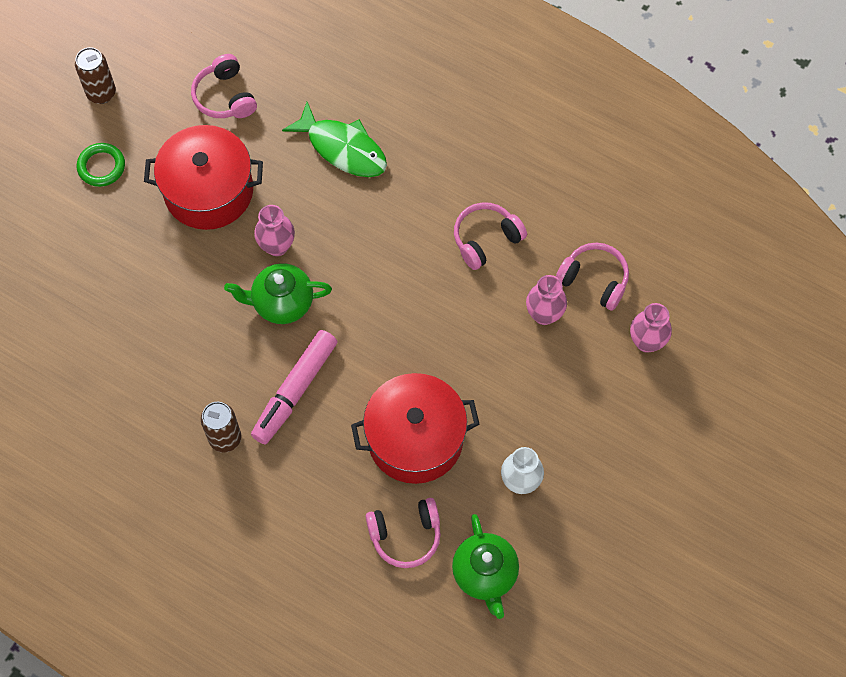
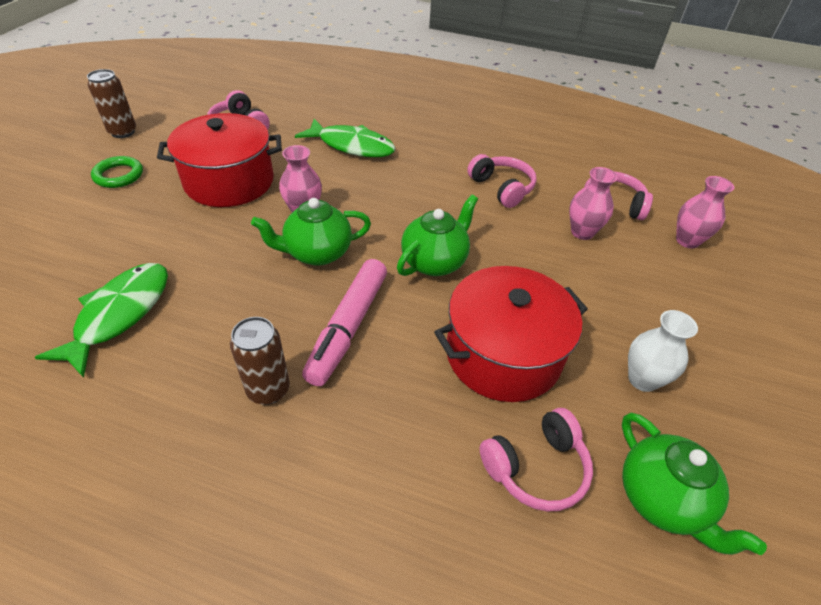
camera: 15 degrees left, 20 degrees down
pink headphones [454,202,527,270] -> pink headphones turned 105 degrees clockwise [467,154,537,208]
none -> green fish [35,263,168,378]
none -> green teapot [397,195,478,276]

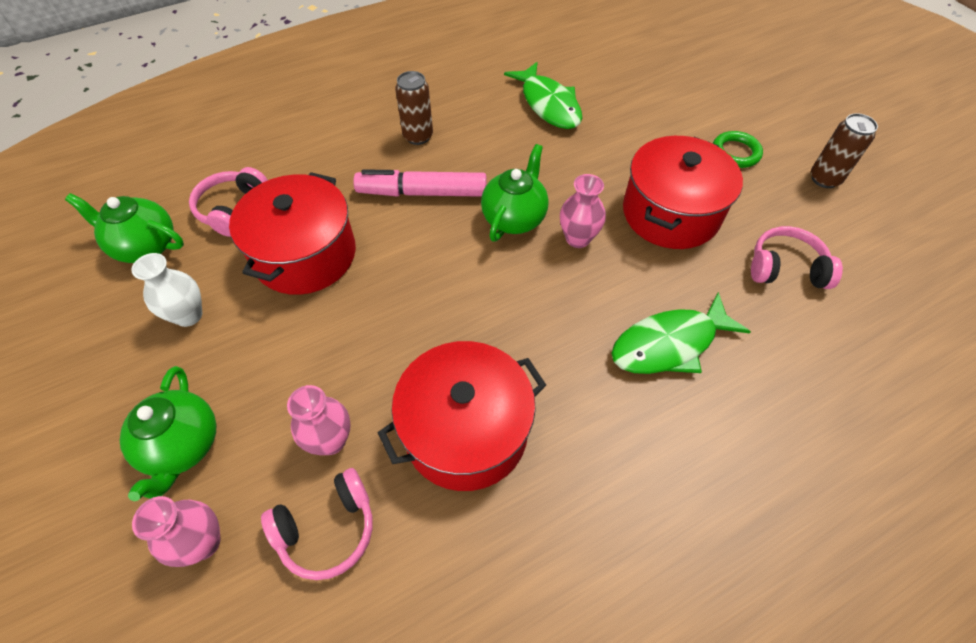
camera: 135 degrees right, 10 degrees up
pink marker [302,259,387,386] -> pink marker turned 60 degrees counterclockwise [353,169,487,197]
green teapot [397,195,478,276] -> green teapot moved to [119,366,216,501]
pink headphones [467,154,537,208] -> red pot [378,341,546,491]

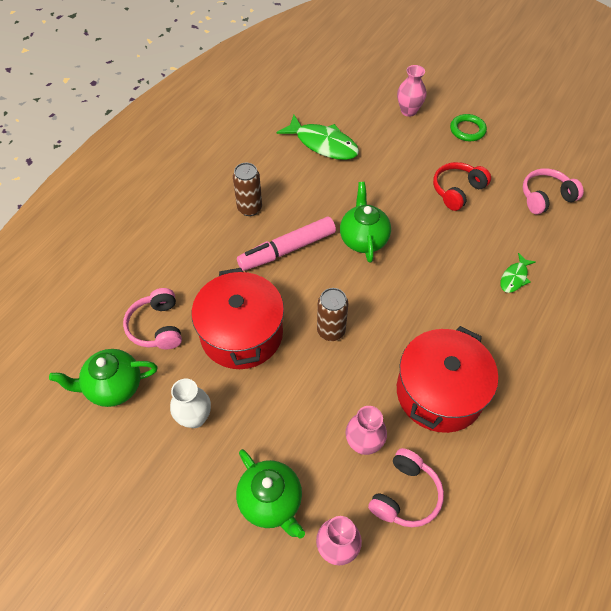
camera: 30 degrees left, 0 degrees up
pink vase [560,174,606,248] -> pink vase moved to [397,65,426,117]
green fish [611,292,751,374] -> green fish [500,253,536,293], size x0.53
red pot [623,136,743,249] -> red headphones [433,162,491,211]
brown can [811,113,878,188] -> brown can moved to [317,288,349,341]

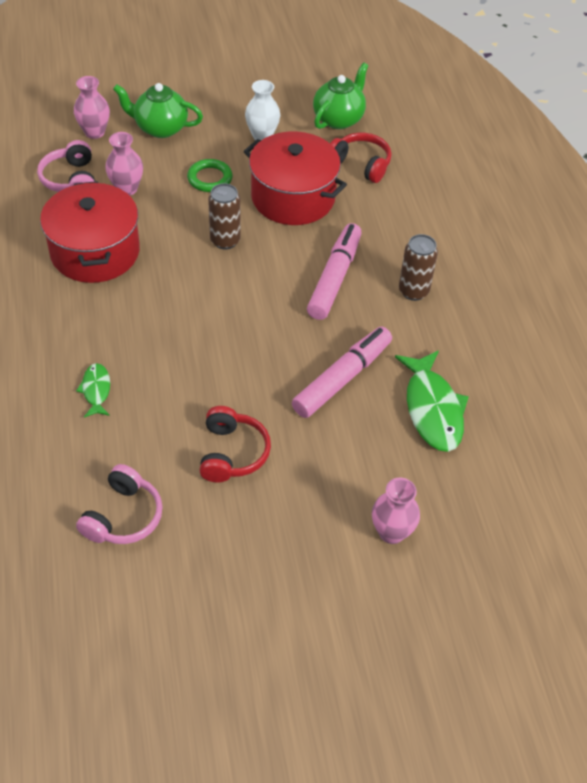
camera: 135 degrees right, 5 degrees down
pink headphones [123,288,182,349] -> red headphones [330,133,392,183]
green fish [276,115,359,160] -> green fish turned 90 degrees counterclockwise [395,350,469,452]
green teapot [340,182,391,263] -> none
green ring [450,114,487,141] -> green ring moved to [187,159,233,192]
none -> pink marker [292,327,392,418]

